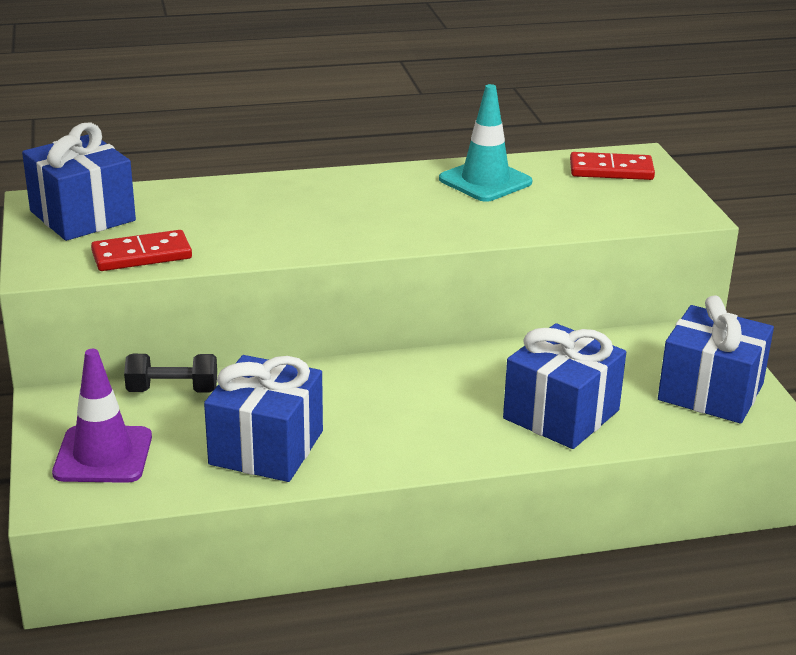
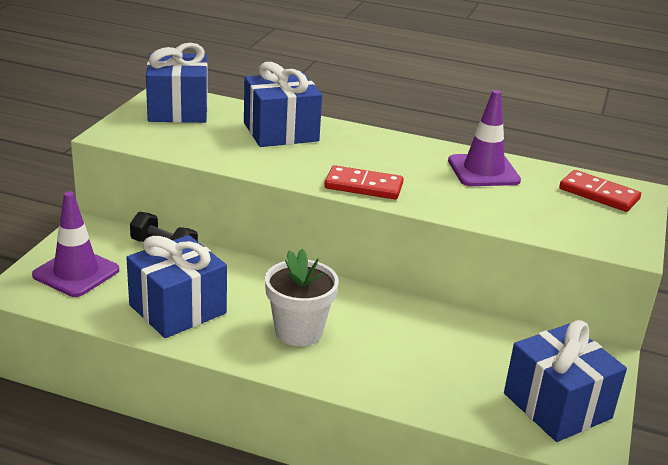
camera: 30 degrees right, 0 degrees up
red domino [91,230,192,271] -> red domino moved to [324,165,403,199]
turquoise traffic cone [439,84,533,202] -> purple traffic cone [448,90,521,186]
blue gift [503,323,626,449] -> blue gift moved to [244,62,322,147]
none -> white flower pot [265,249,339,346]

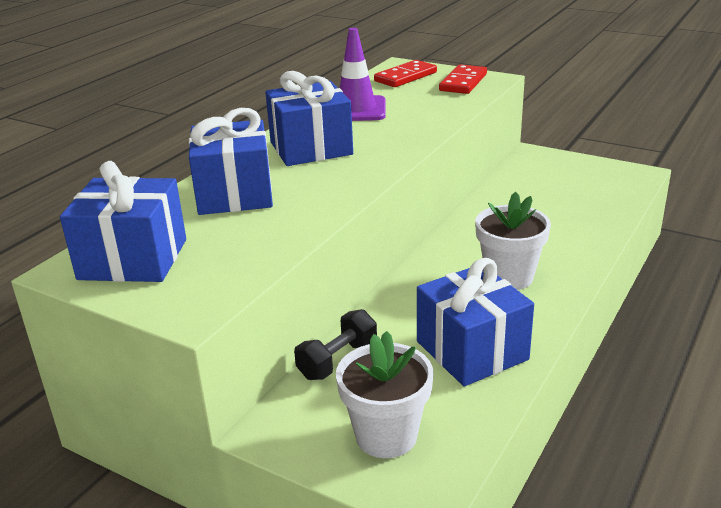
camera: 75 degrees left, 0 degrees up
purple traffic cone [32,191,119,297] -> white flower pot [336,331,434,458]
red domino [324,165,403,199] -> red domino moved to [439,65,487,94]
blue gift [504,320,627,442] -> blue gift moved to [265,71,353,166]

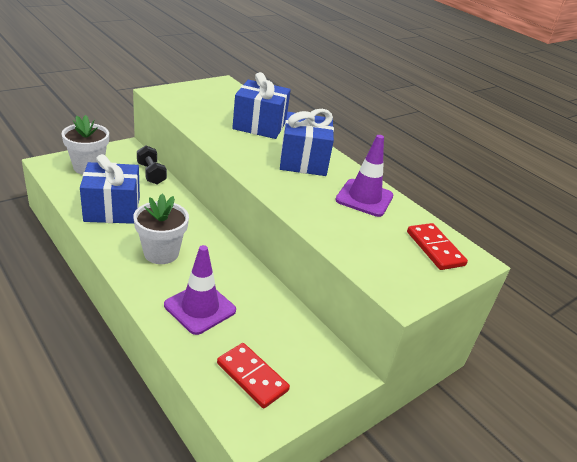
camera: 105 degrees right, 5 degrees up
blue gift [60,161,186,282] -> none
red domino [439,65,487,94] -> red domino moved to [217,343,290,408]
none -> purple traffic cone [164,245,236,335]

